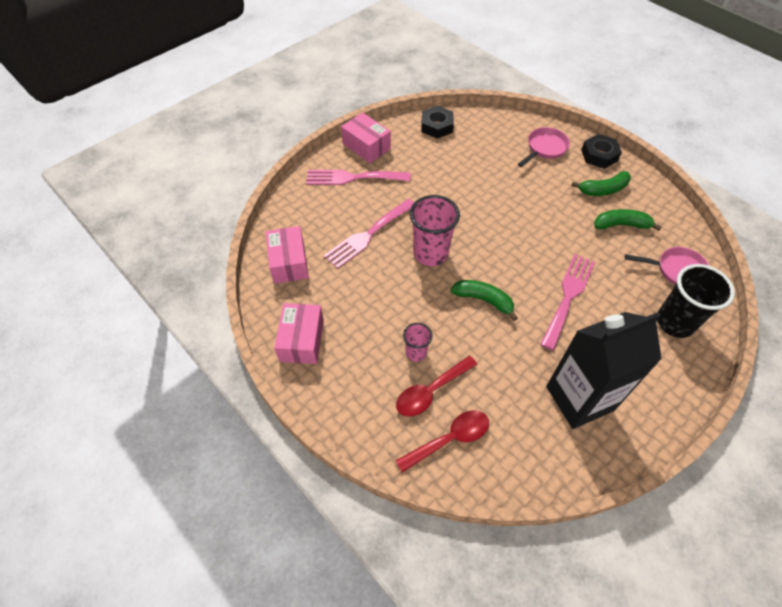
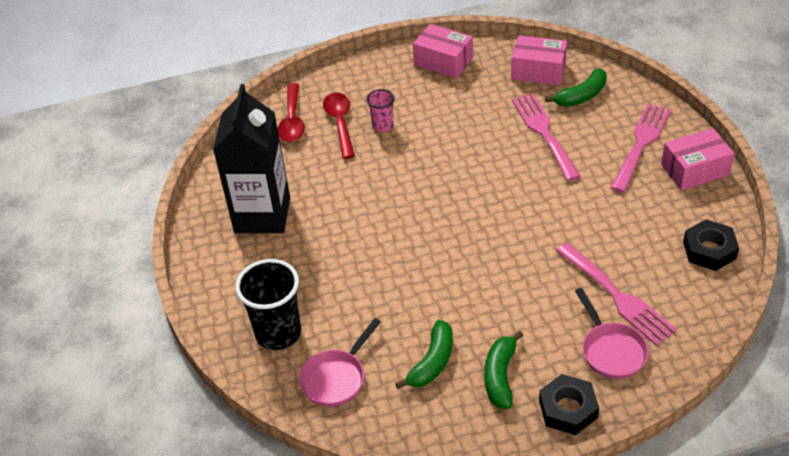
camera: 120 degrees right, 10 degrees down
pink cup [410,195,460,266] -> none
green banana [451,280,518,321] -> green banana moved to [545,69,607,107]
pink fork [540,254,595,350] -> pink fork moved to [556,243,677,346]

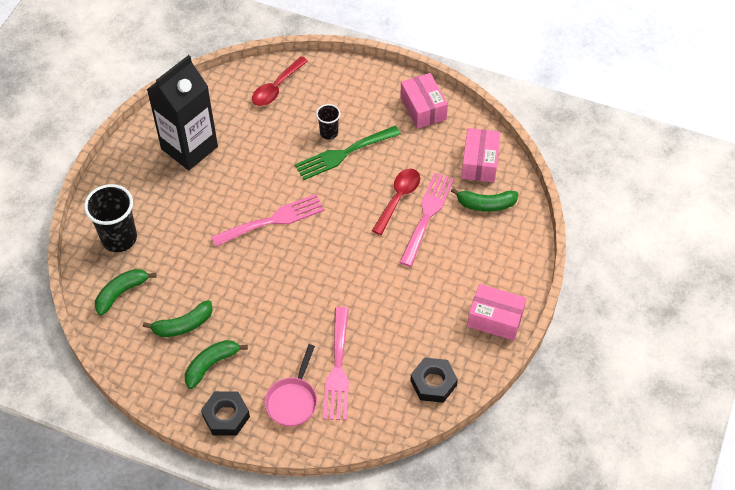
camera: 35 degrees right, 10 degrees up
pink pan [299,318,381,407] -> green banana [95,269,156,316]
red spoon [323,92,355,159] -> red spoon moved to [372,169,420,235]
pink cup [366,89,395,132] -> black cup [316,104,340,140]
pink box [511,35,567,85] -> pink box turned 45 degrees clockwise [461,128,501,182]
pink fork [610,103,671,193] -> pink fork moved to [211,194,325,247]
none -> green fork [295,126,401,180]

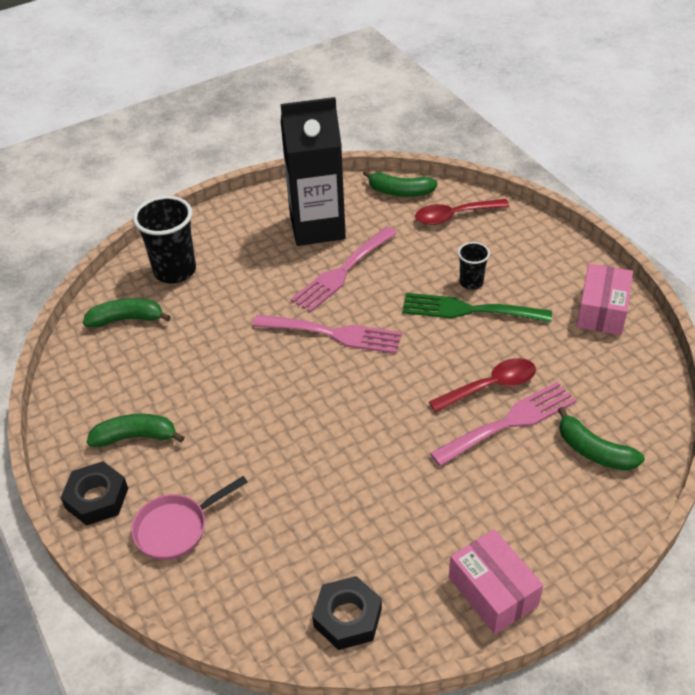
camera: 40 degrees right, 10 degrees down
green banana [143,300,213,337] -> green banana moved to [363,170,438,197]
pink fork [323,307,349,420] -> pink fork moved to [291,226,397,313]
pink box [461,128,501,182] -> none

